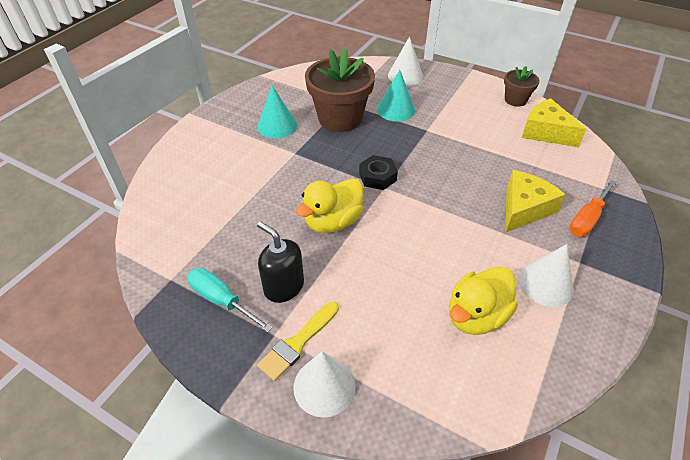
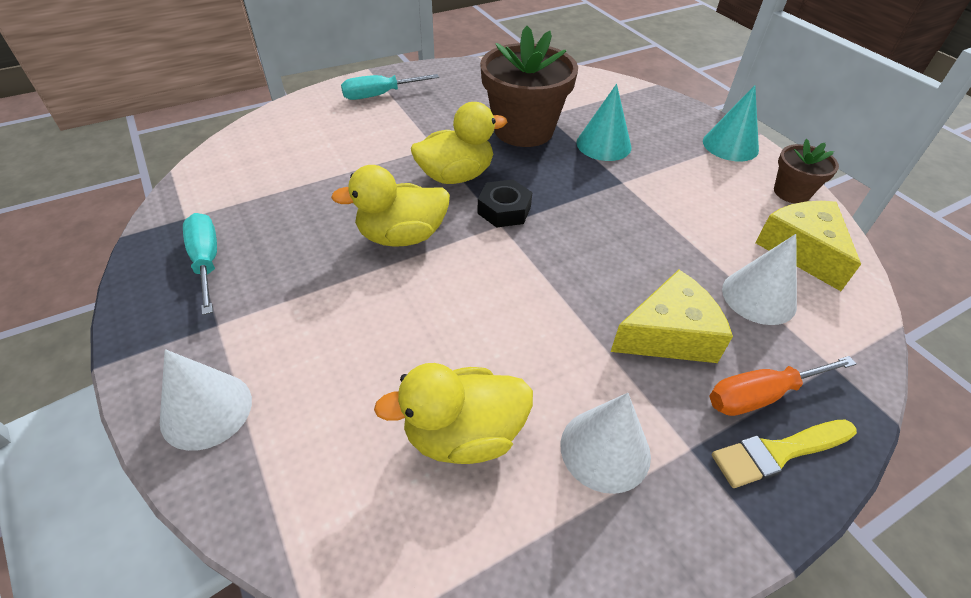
camera: 30 degrees right, 0 degrees up
turquoise cone [257,85,297,139] -> turquoise cone moved to [703,85,759,161]
black soap dispenser [257,221,304,303] -> none
yellow brush [257,302,339,381] -> yellow brush moved to [712,420,857,488]
white cone [388,36,423,86] -> white cone moved to [722,234,797,325]
none -> turquoise screwdriver [341,74,439,100]
none -> yellow duck [411,102,507,184]

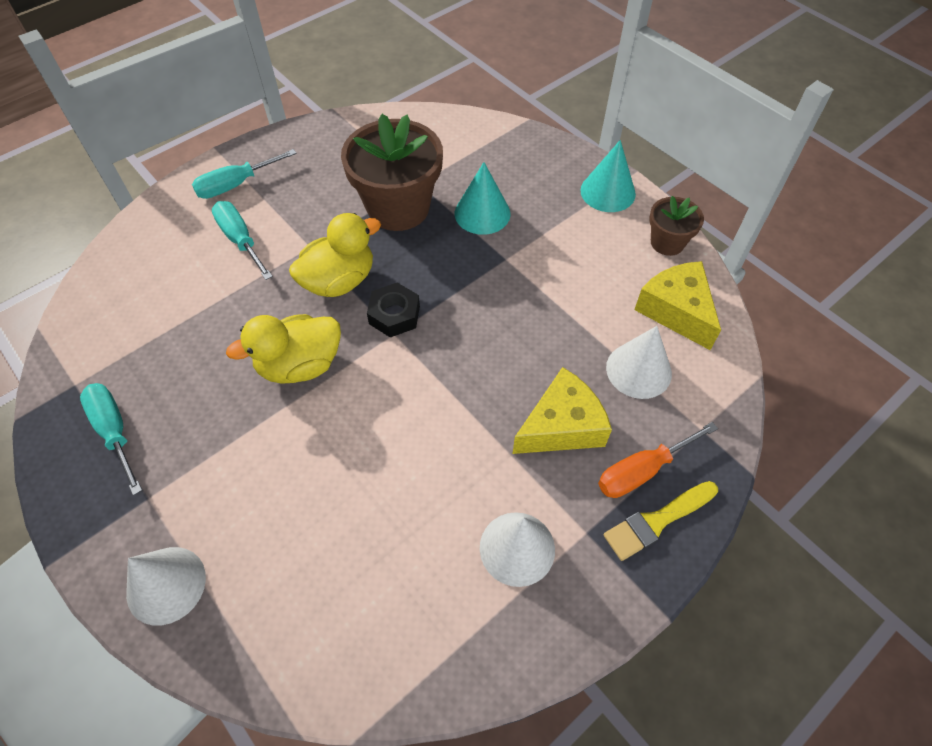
camera: 10 degrees left, 10 degrees up
yellow duck [374,363,533,464] -> none
none -> turquoise screwdriver [212,201,273,280]

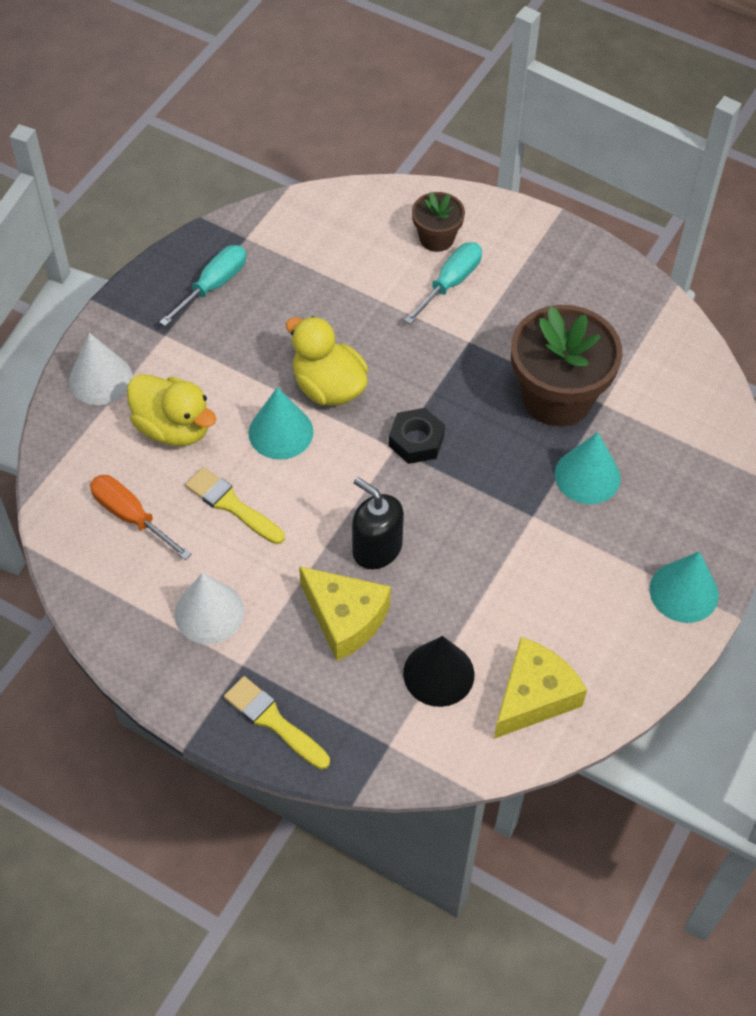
camera: 70 degrees right, 0 degrees up
turquoise screwdriver [192,149,297,199] -> none
yellow duck [289,213,381,297] -> yellow duck moved to [127,374,217,446]
orange screwdriver [598,422,718,498] -> orange screwdriver moved to [90,475,191,560]
white cone [606,326,672,399] -> black cone [403,636,474,707]
brown flower pot [649,196,704,256] -> brown flower pot moved to [412,192,465,252]
none -> yellow brush [185,467,285,544]
none -> turquoise cone [249,387,313,460]
none -> black soap dispenser [352,477,404,569]

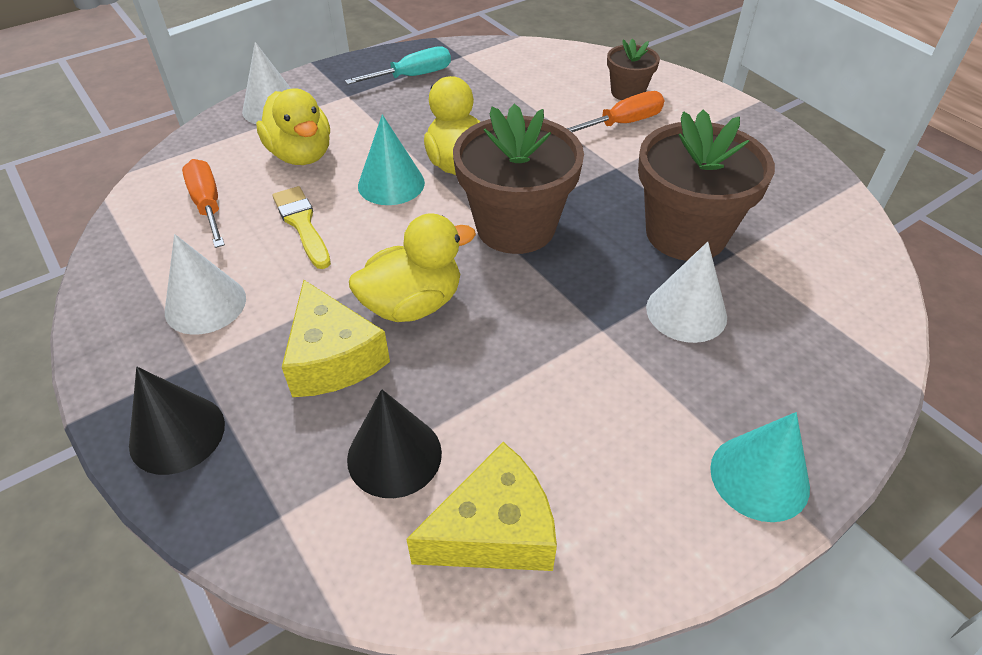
camera: 25 degrees right, 10 degrees down
yellow brush [224,676,330,769] -> black cone [129,367,225,475]
black soap dispenser [352,477,404,569] -> yellow duck [349,213,476,322]
black nut [389,408,445,464] -> brown flower pot [453,104,584,254]
turquoise screwdriver [404,242,482,324] -> orange screwdriver [566,91,664,132]
turquoise cone [555,432,621,504] -> white cone [646,242,727,343]

